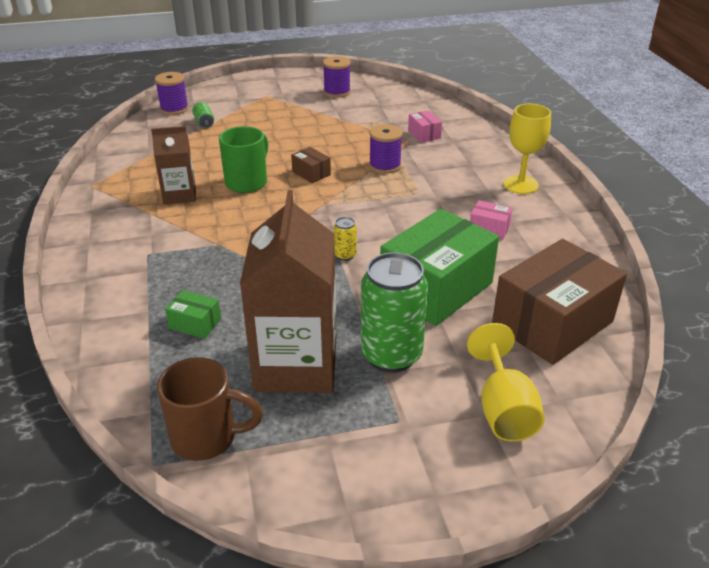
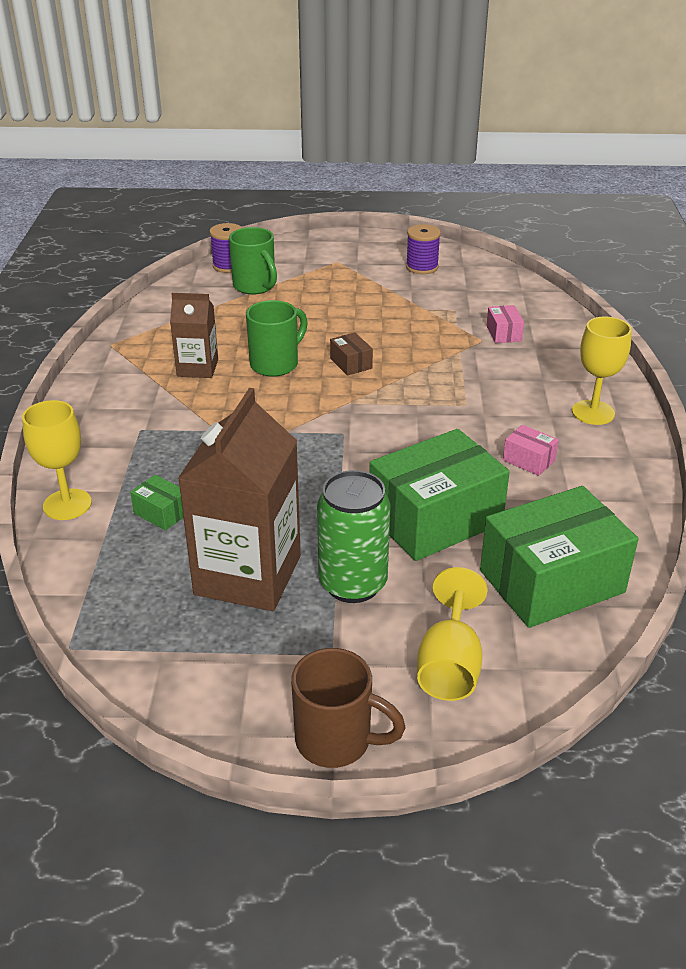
camera: 15 degrees right, 0 degrees up
brown mug [157,357,263,461] -> brown mug moved to [291,648,406,768]
green can [192,102,214,128] -> green mug [229,227,277,295]
yellow can [334,217,357,261] -> none
purple spool [369,124,403,174] -> none
brown box [492,239,627,365] -> green box [480,486,638,628]
none -> yellow goblet [22,400,92,520]

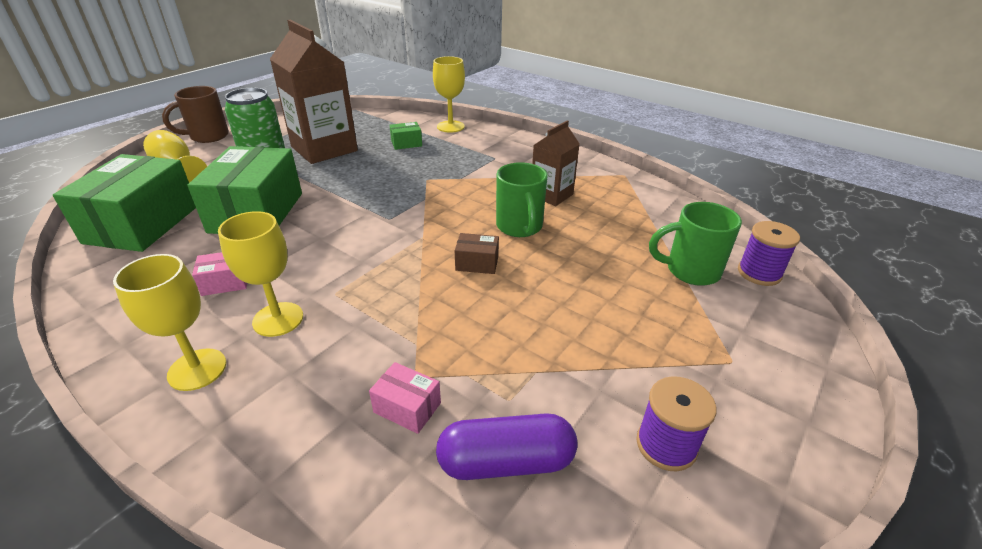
camera: 125 degrees right, 0 degrees up
none -> yellow goblet [218,211,303,337]
none -> purple capsule [436,413,578,480]

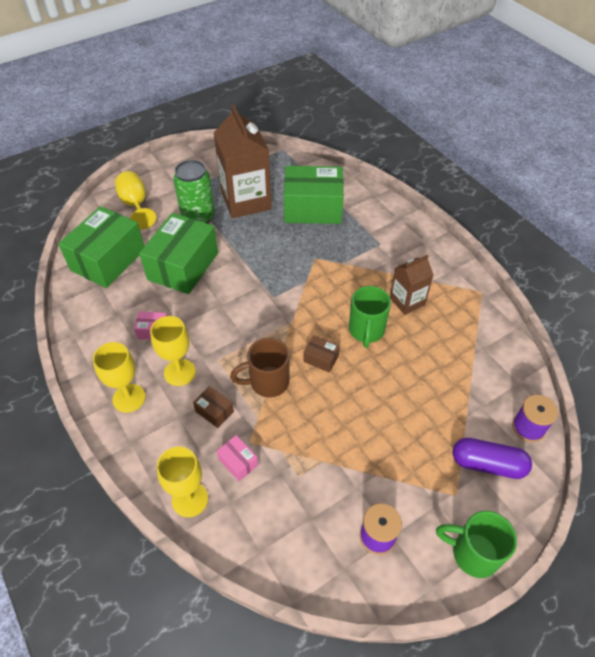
camera: 20 degrees right, 15 degrees up
brown mug [162,86,229,143] -> brown mug moved to [230,338,289,398]
green box [390,122,422,150] -> green box [284,166,344,224], size x2.37
yellow goblet [433,56,465,133] -> yellow goblet moved to [157,447,208,517]
purple capsule [436,413,578,480] -> purple capsule moved to [453,438,532,479]
green mug [649,202,742,286] -> green mug moved to [436,511,517,578]
none -> brown box [193,386,234,428]

